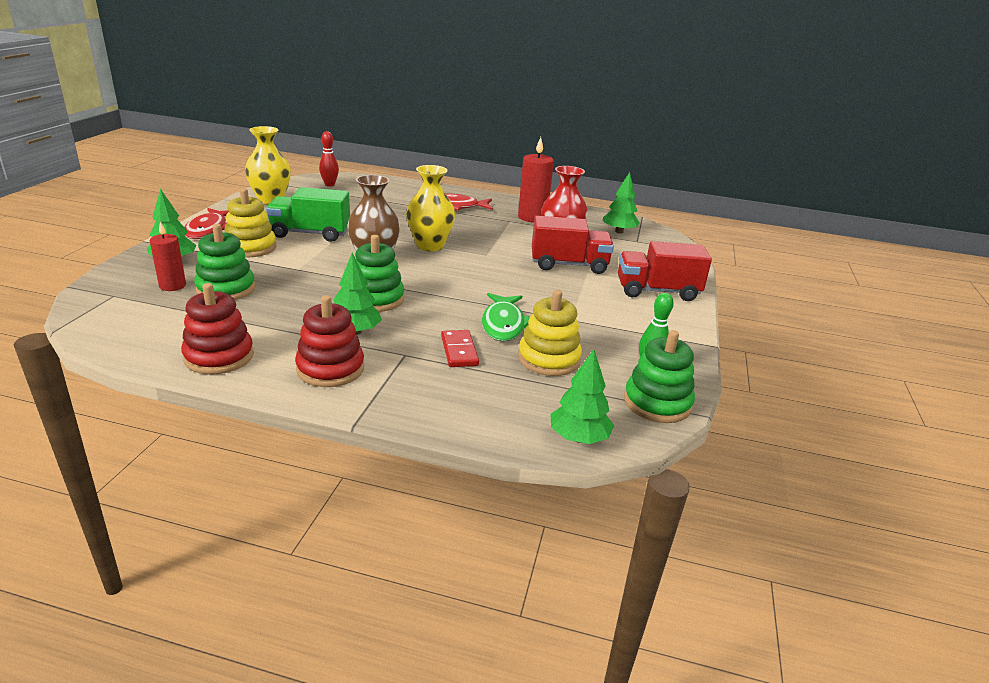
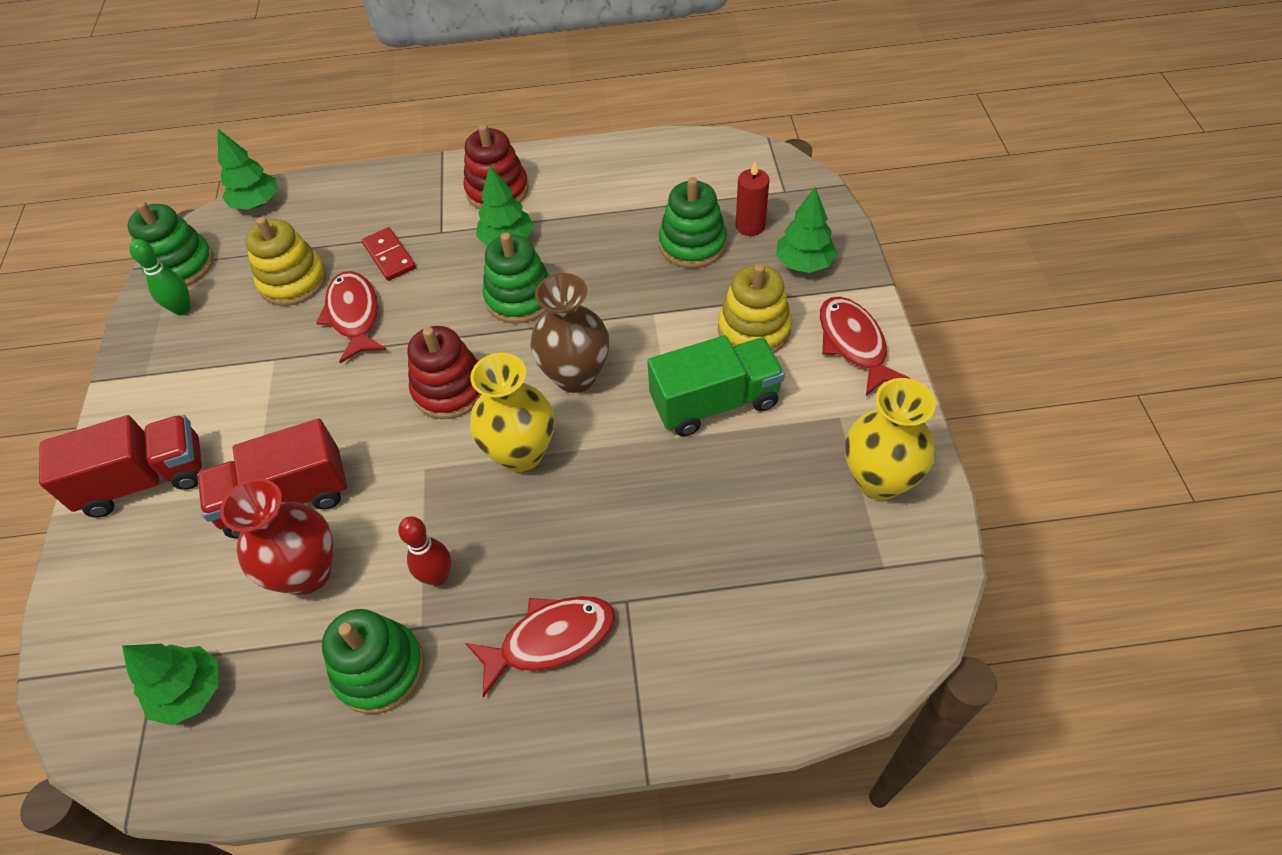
camera: 165 degrees right, 25 degrees up
red stacking toy [181,283,254,374] -> red stacking toy moved to [407,326,482,419]
red bowling pin [319,131,339,187] -> red bowling pin moved to [398,516,451,586]
green fish [482,293,530,341] -> red fish [316,271,387,363]
red candle [518,137,554,223] -> green stacking toy [322,609,425,714]

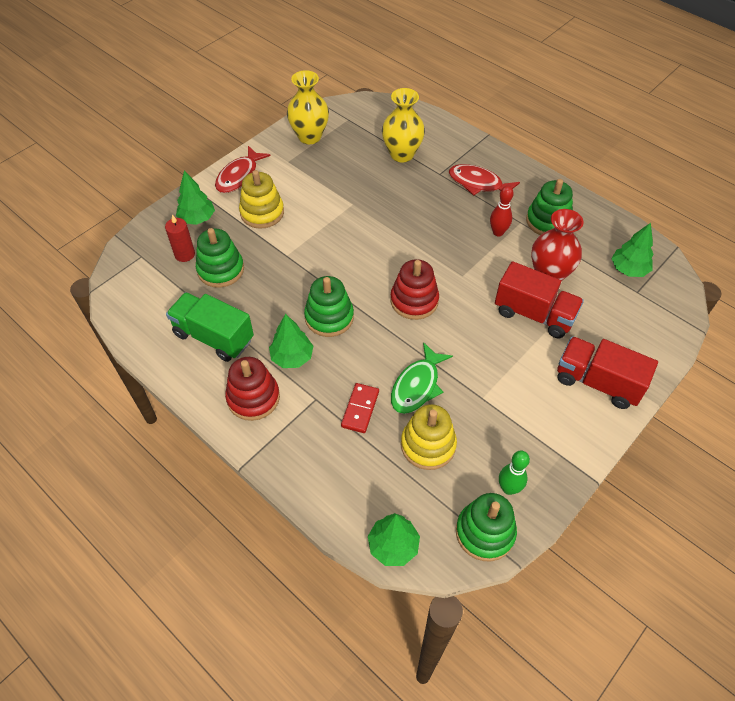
camera: 135 degrees left, 0 degrees up
red fish [316,271,387,363] -> green fish [391,342,453,414]
yellow vase [470,353,554,472] -> yellow vase moved to [382,88,425,163]
brown vase [530,273,609,393] -> none
green truck [647,335,785,436] -> green truck moved to [166,292,254,362]

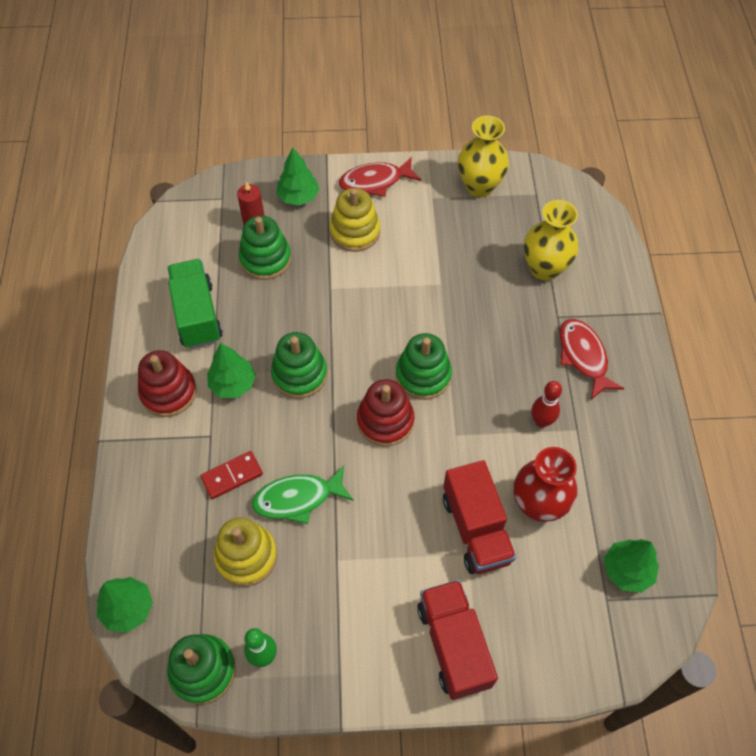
camera: 45 degrees right, 5 degrees up
green stacking toy [526,179,573,235] -> green stacking toy moved to [396,333,452,400]

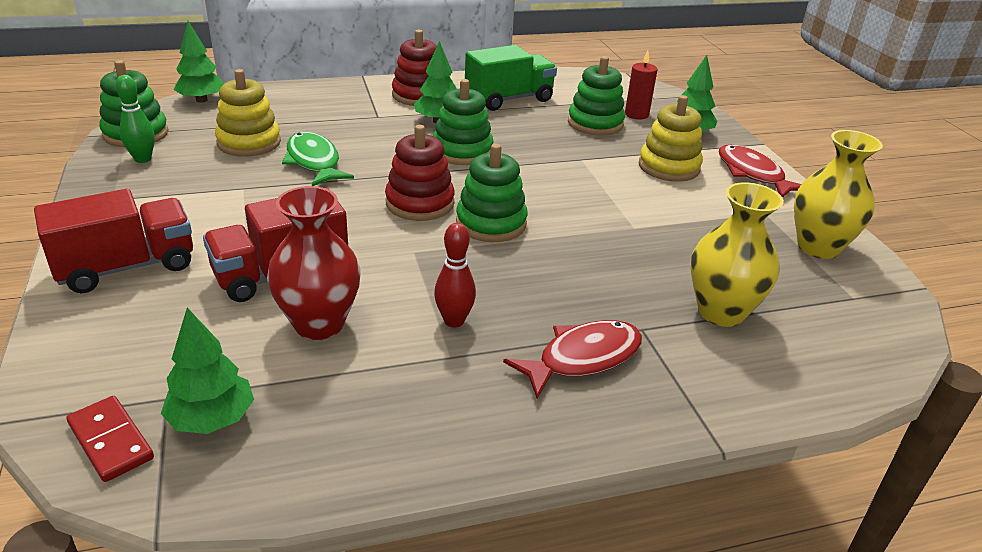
camera: 75 degrees right, 25 degrees down
red domino [200,451,263,499] -> red domino moved to [67,396,154,482]

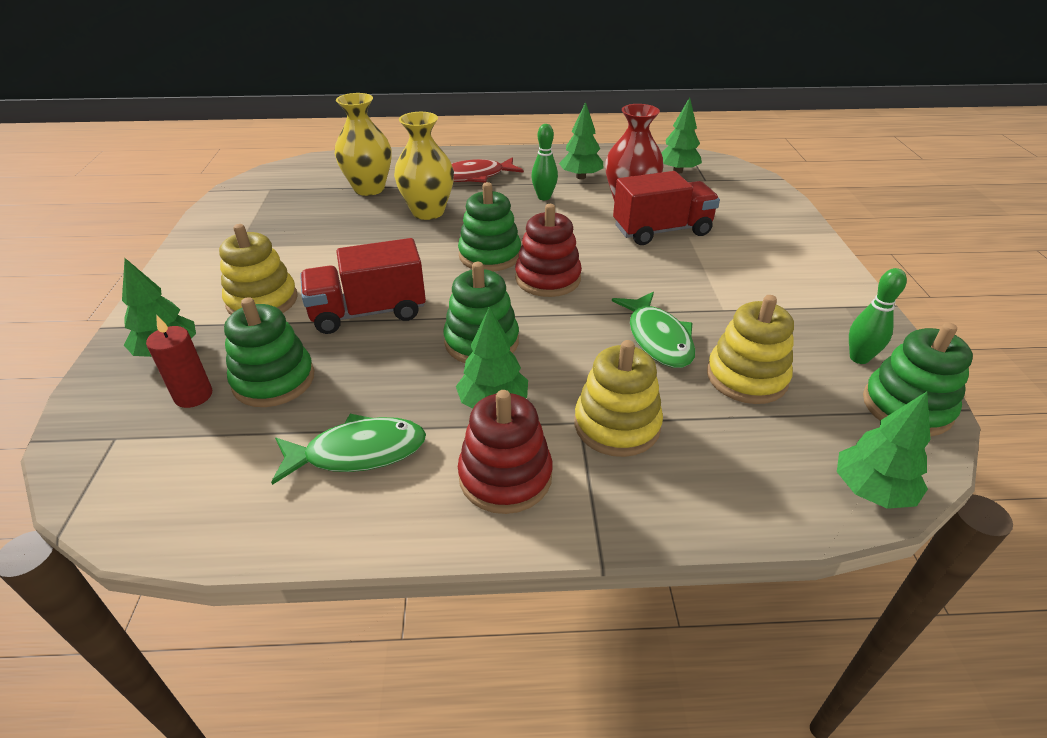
camera: 165 degrees left, 5 degrees up
red truck [34,189,193,293] -> red truck moved to [300,238,426,334]
red domino [67,396,154,482] -> none
red bowling pin [434,223,476,328] -> green bowling pin [531,124,558,200]
green truck [465,45,557,111] -> green fish [271,414,426,485]
red fish [719,145,801,198] -> none
yellow vase [794,130,883,259] -> yellow vase moved to [394,112,454,220]
none -> green tree [559,102,604,179]
none -> yellow stacking toy [574,340,663,457]

